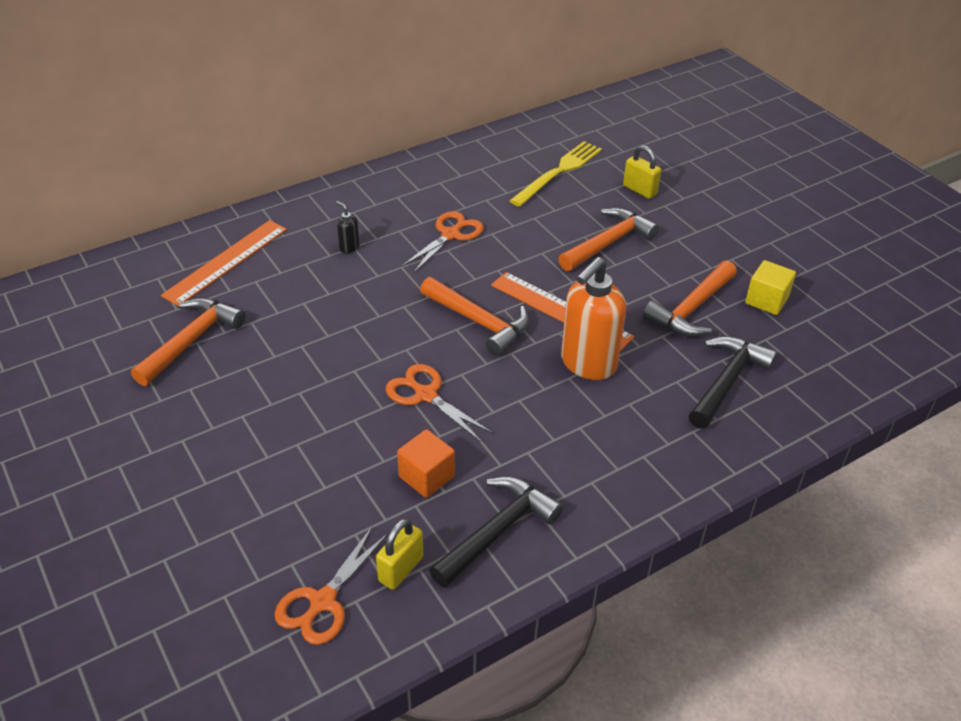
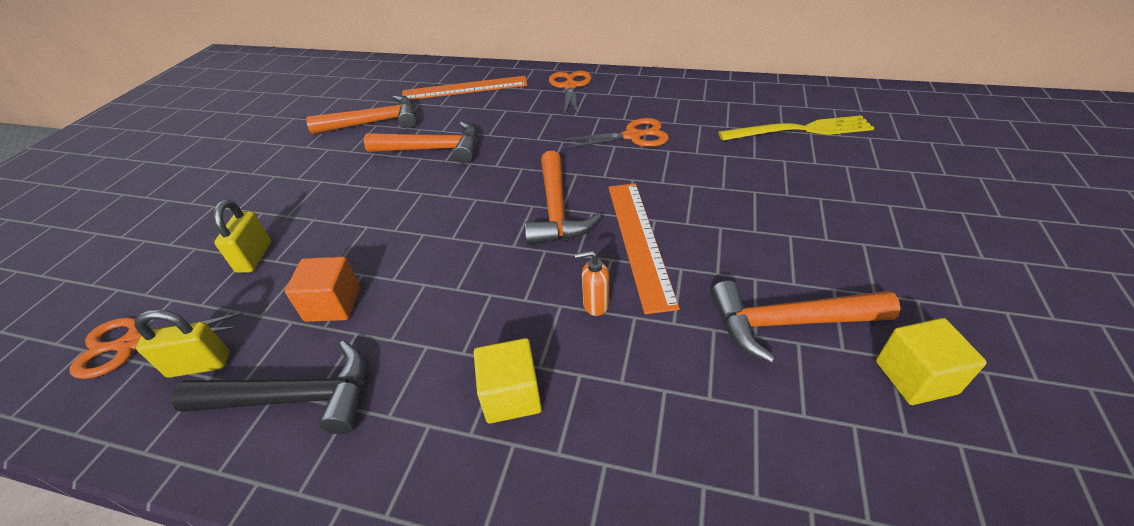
camera: 50 degrees right, 0 degrees up
black soap dispenser [336,201,360,253] -> none
orange scissors [386,364,493,442] -> orange scissors moved to [549,71,592,116]
orange hammer [558,208,659,271] -> orange hammer moved to [364,122,477,164]
orange soap dispenser [561,257,626,380] -> orange soap dispenser [575,250,609,316], size x0.42
yellow padlock [623,145,661,199] -> yellow padlock moved to [213,200,271,273]
black hammer [688,336,778,429] -> none
none -> yellow cube [474,338,542,424]

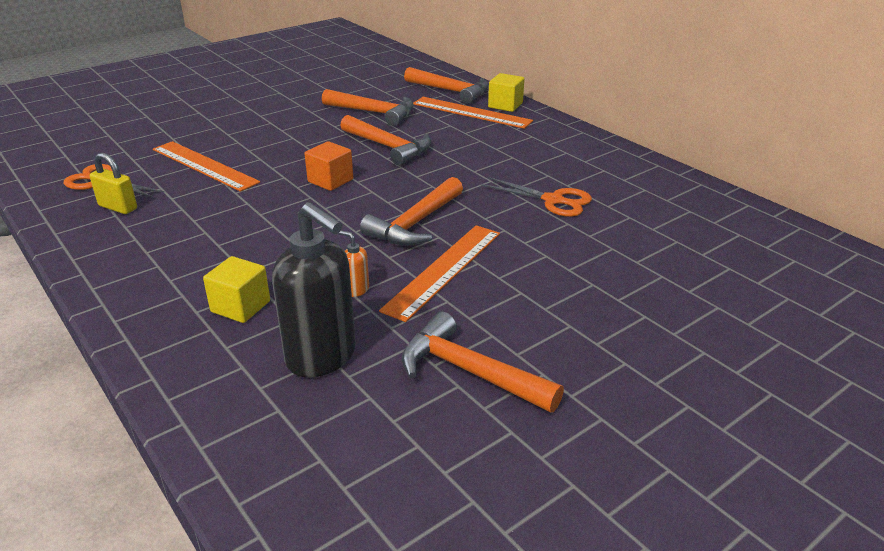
camera: 35 degrees right, 10 degrees down
black hammer [171,341,365,434] -> none
yellow padlock [213,200,271,273] -> orange ruler [153,141,260,192]
orange cube [285,257,360,322] -> orange cube moved to [304,141,353,191]
orange scissors [549,71,592,116] -> none
yellow fork [718,115,874,141] -> none
yellow cube [876,318,987,405] -> yellow cube moved to [488,73,524,112]
none -> black soap dispenser [272,202,356,377]
none -> orange hammer [404,67,489,104]

